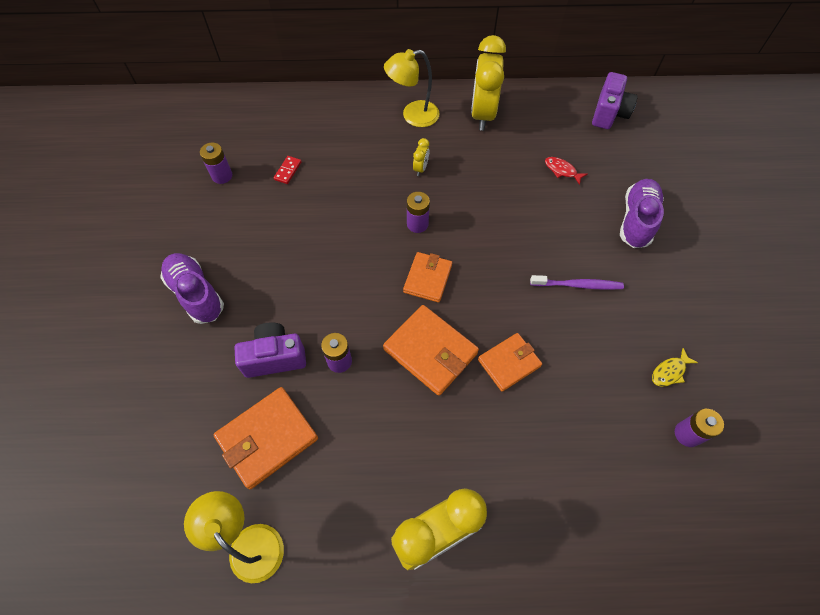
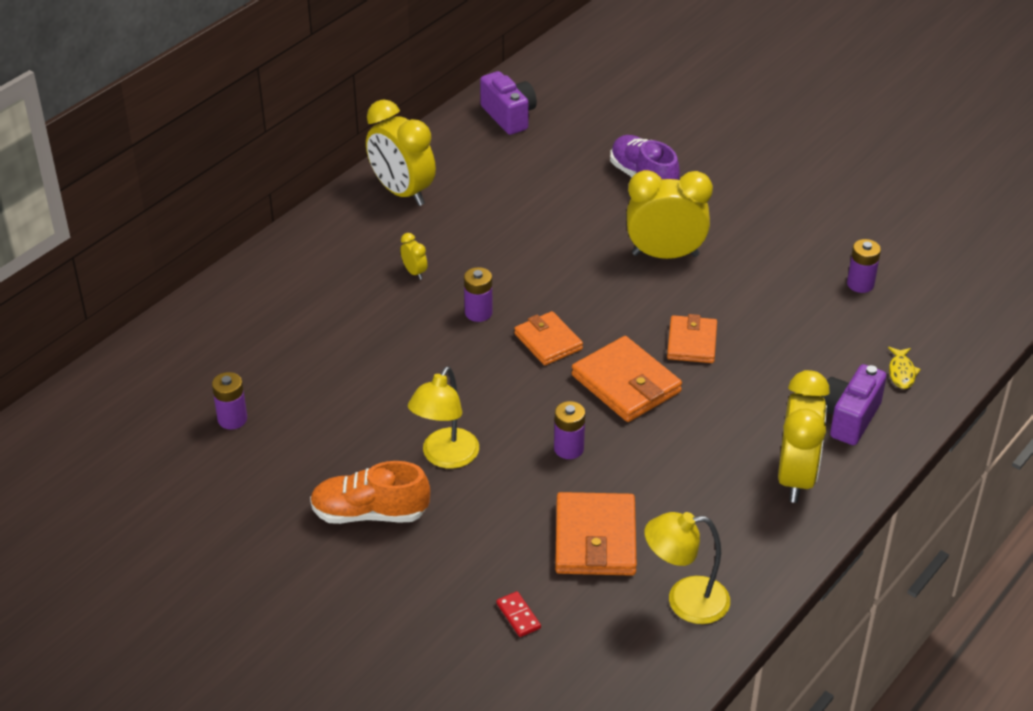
camera: 50 degrees left, 20 degrees down
purple shoe [160,253,224,324] -> orange shoe [310,461,430,524]
purple camera [235,322,306,378] -> purple camera moved to [821,364,887,445]
red domino [274,156,301,184] -> red domino moved to [496,591,541,637]
orange wallet [383,305,479,396] -> orange wallet turned 60 degrees clockwise [572,336,682,422]
yellow lamp [384,49,440,127] -> yellow lamp moved to [408,366,479,469]
purple toothbrush [530,275,624,290] -> yellow clock [627,170,713,259]
red fish [545,157,587,185] -> none
yellow fish [652,348,698,387] -> yellow fish moved to [888,347,921,389]

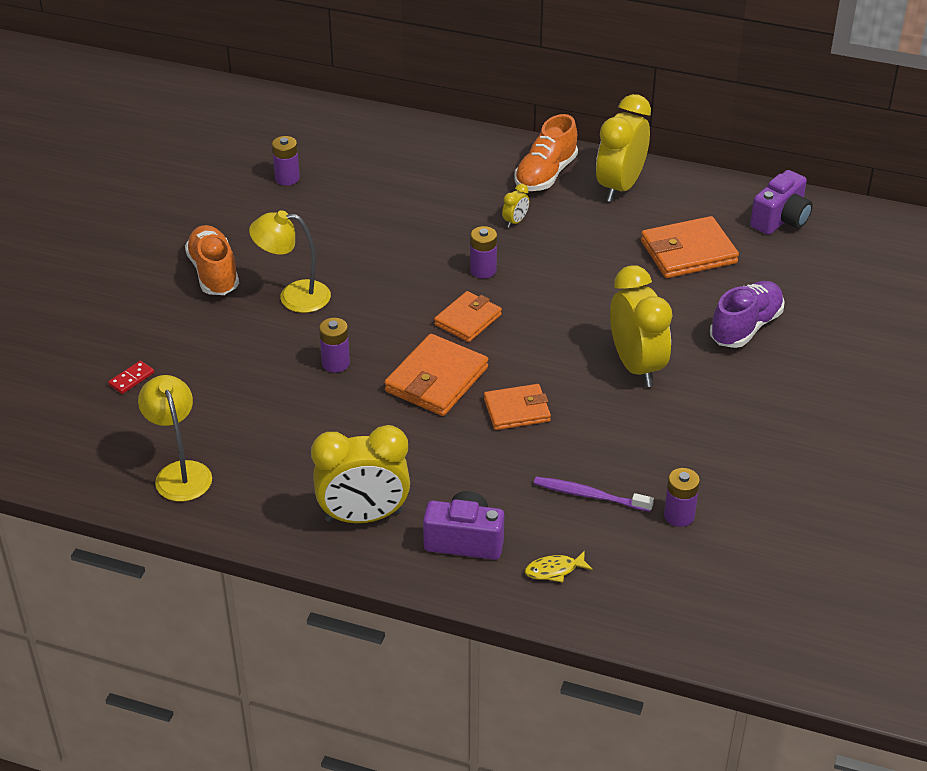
camera: 70 degrees right, 0 degrees up
orange wallet [555,492,637,576] -> orange wallet moved to [641,216,739,278]
none -> orange shoe [514,114,578,191]
none -> purple toothbrush [534,477,654,512]

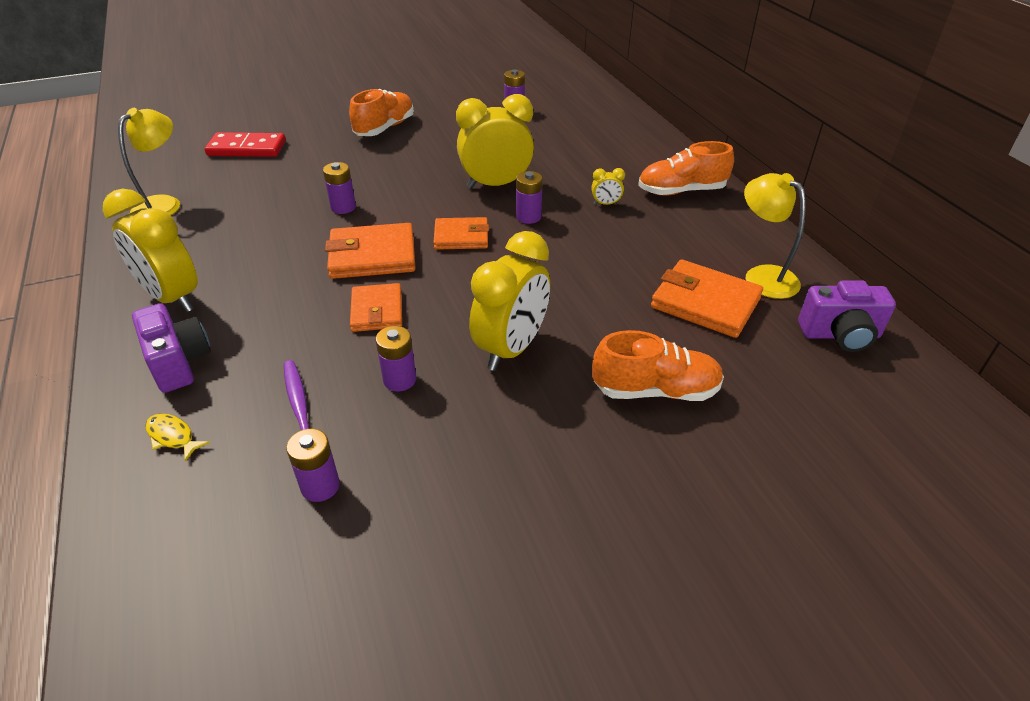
camera: 50 degrees right, 0 degrees up
red domino [108,361,154,394] -> red domino [205,132,286,157], size x2.12
yellow lamp [249,210,331,313] -> yellow lamp moved to [744,173,806,299]
orange wallet [484,384,551,430] -> orange wallet turned 45 degrees clockwise [350,283,402,332]
yellow clock [596,94,651,202] -> yellow clock moved to [456,94,534,189]
purple shoe [710,281,785,348] -> orange shoe [592,330,724,401]
none -> purple battery [376,326,416,391]

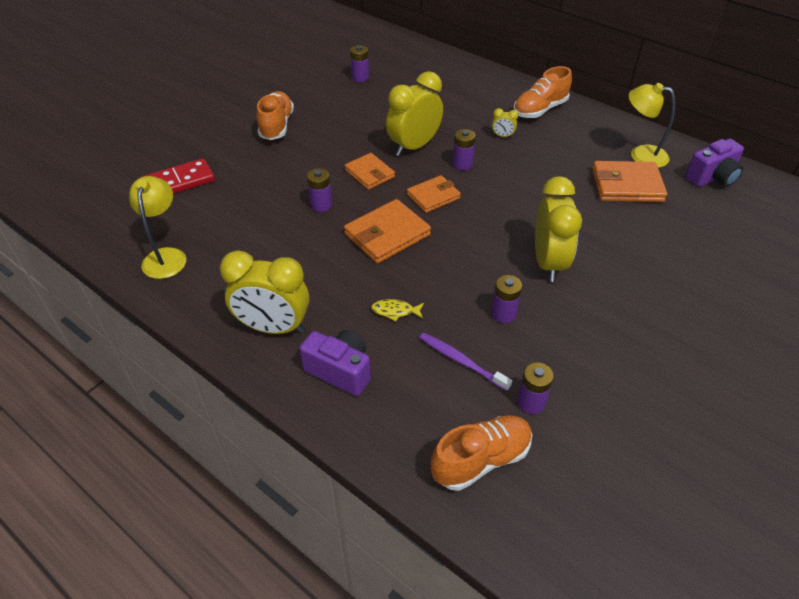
camera: 30 degrees left, 5 degrees up
yellow fish [145,413,210,462] -> yellow fish moved to [371,299,424,322]
orange wallet [350,283,402,332] -> orange wallet moved to [345,153,395,190]
yellow clock [591,168,625,205] -> yellow clock turned 45 degrees clockwise [492,108,518,138]
orange shoe [592,330,724,401] -> orange shoe moved to [431,416,532,491]

